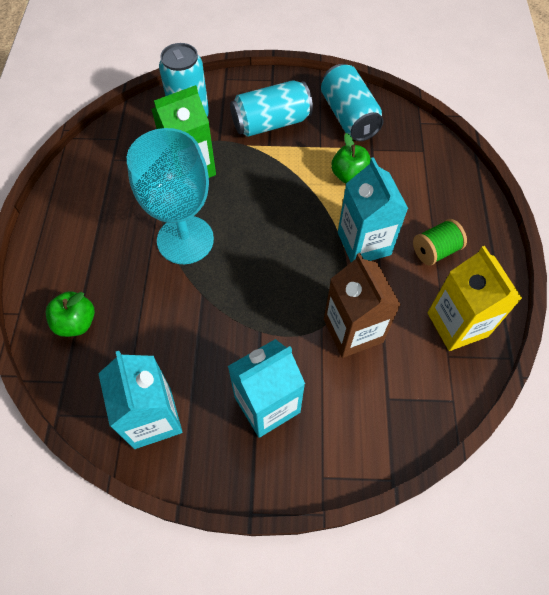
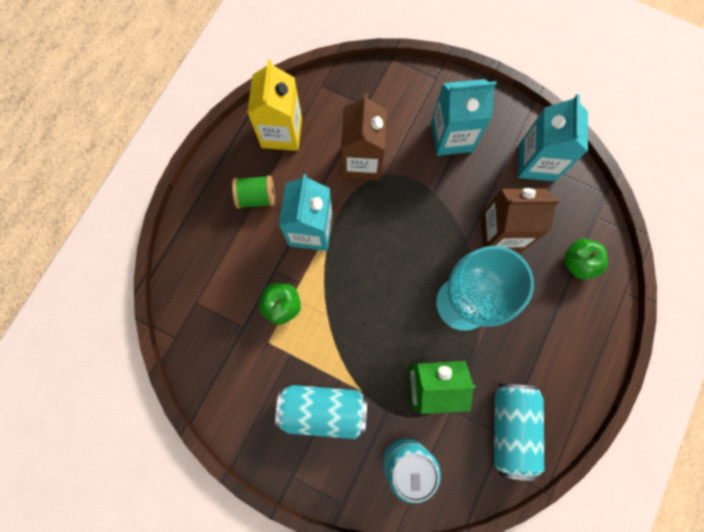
camera: 155 degrees left, 15 degrees up
turquoise can [321,64,383,141] -> turquoise can moved to [494,383,544,481]
none -> brown carton [481,188,560,252]

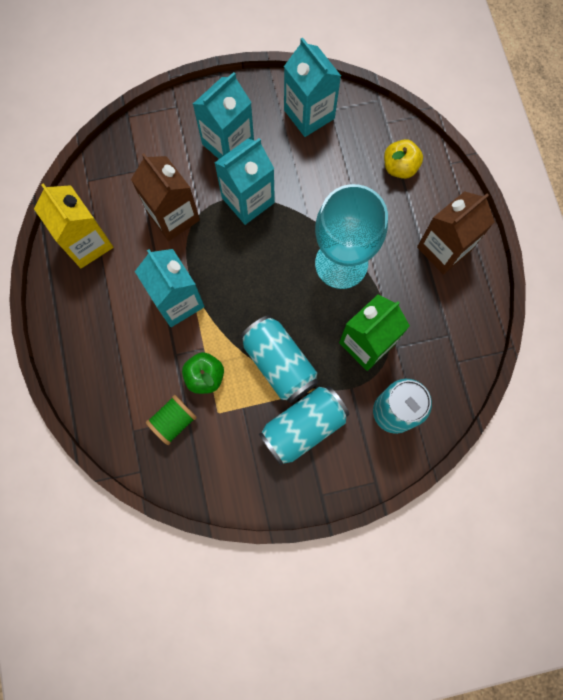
camera: 40 degrees left, 0 degrees up
green spool [232,175,275,209] -> green spool moved to [146,395,197,445]
brown carton [481,188,560,252] -> brown carton moved to [417,191,495,275]
turquoise can [494,383,544,481] -> turquoise can moved to [240,315,318,403]
green apple [564,239,608,279] -> yellow apple [384,139,423,179]
none -> turquoise carton [215,138,275,225]

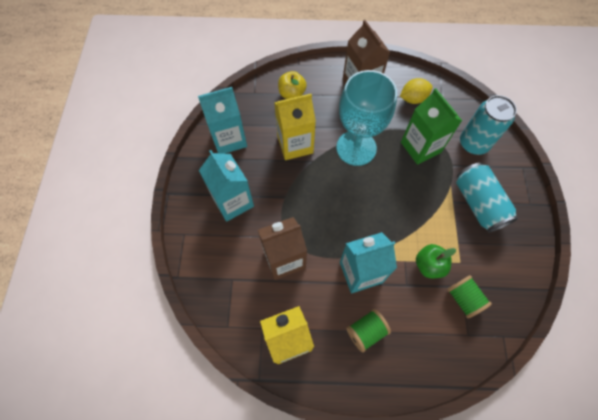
camera: 75 degrees left, 10 degrees down
turquoise carton [215,138,275,225] -> none
turquoise can [240,315,318,403] -> none
none -> yellow carton [274,94,316,160]
none -> green spool [346,309,391,352]
none -> yellow lemon [400,78,433,104]

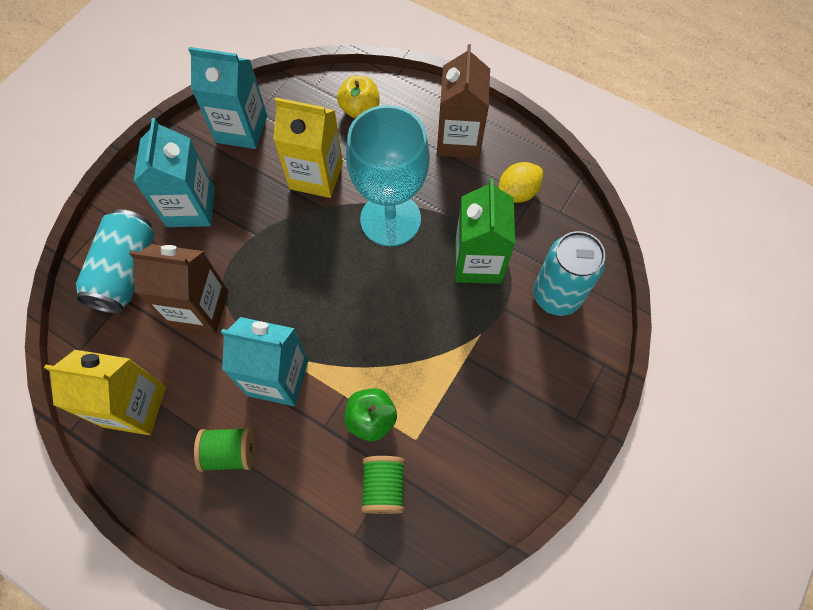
camera: 30 degrees right, 0 degrees up
yellow lemon [400,78,433,104] -> yellow lemon turned 45 degrees counterclockwise [498,162,543,203]
turquoise can [456,162,518,232] -> turquoise can moved to [76,209,154,313]

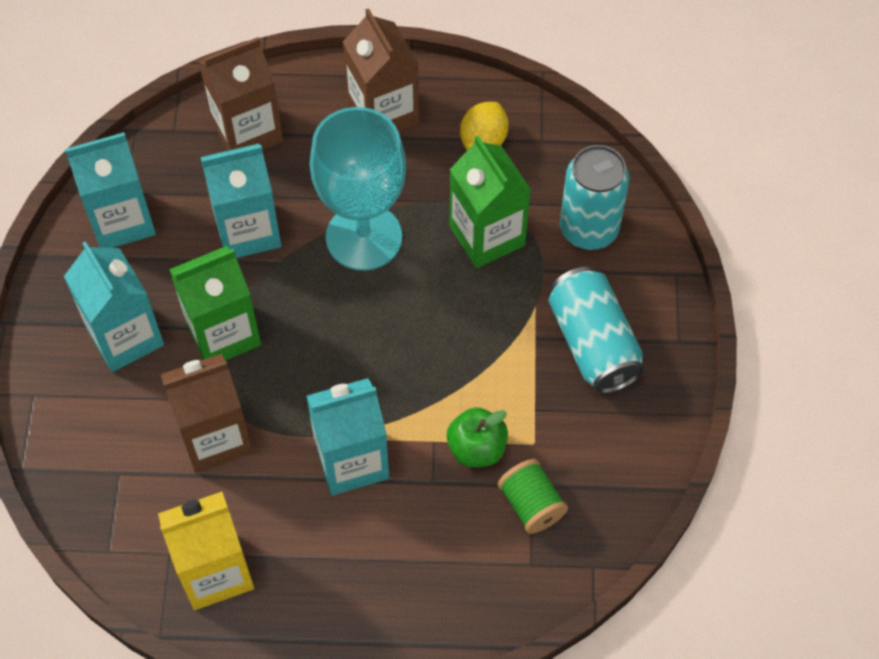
camera: 30 degrees left, 5 degrees down
turquoise can [76,209,154,313] -> turquoise can moved to [548,267,645,394]
green spool [194,427,255,472] -> none
yellow carton [273,98,343,198] -> turquoise carton [200,144,281,258]
yellow apple [337,76,380,118] -> brown carton [198,37,283,151]
none -> green carton [169,246,261,361]

